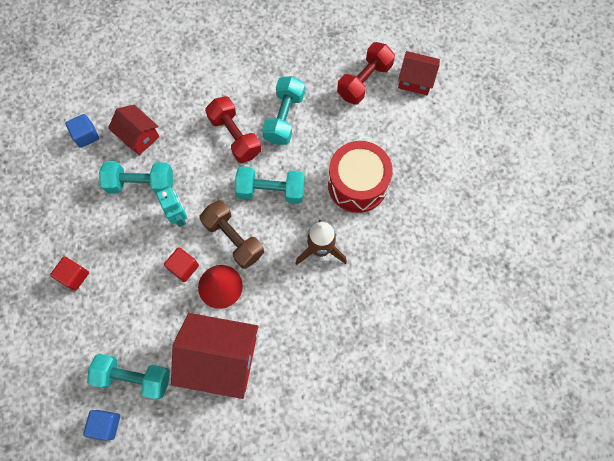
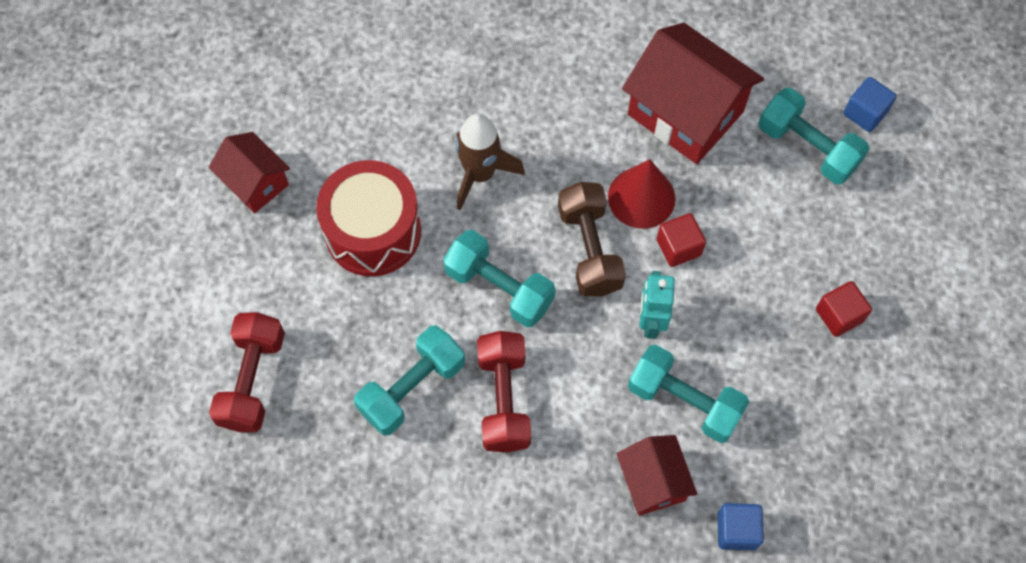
camera: 150 degrees left, 5 degrees down
red dumbbell [337,42,395,105] -> red dumbbell turned 60 degrees counterclockwise [209,312,285,432]
red house [398,51,440,95] -> red house moved to [209,132,290,213]

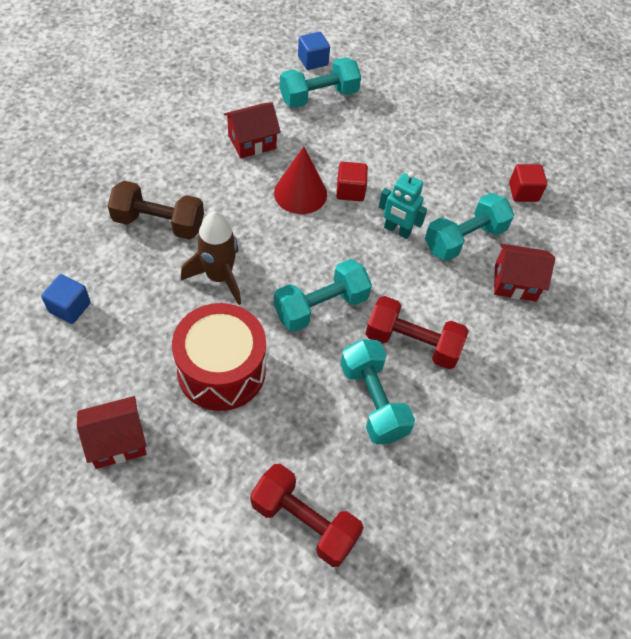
camera: 70 degrees left, 10 degrees down
brown dumbbell [558,182,626,296] -> brown dumbbell moved to [108,181,204,240]
red house [622,22,764,164] -> red house [224,102,281,159], size x0.57
blue cube [717,503,764,550] -> blue cube moved to [41,274,91,324]
red cube [816,281,872,337] -> red cube moved to [509,164,547,202]

